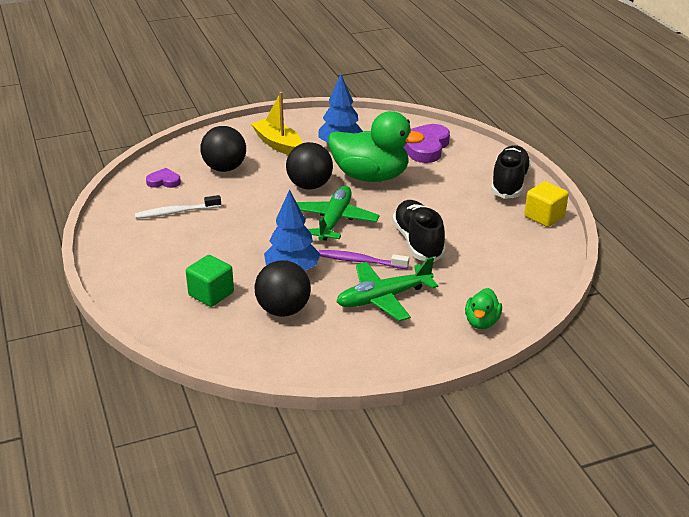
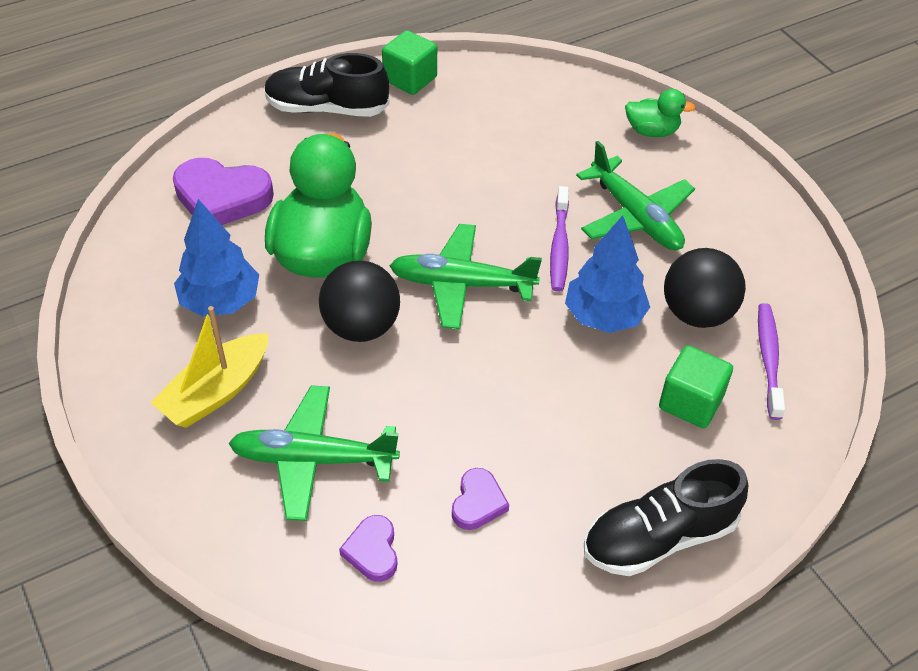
camera: 100 degrees left, 15 degrees up
white toothbrush [135,195,221,219] -> purple heart [452,468,509,530]
black ball [200,126,246,172] -> green plane [229,385,400,521]
black shoe [392,200,446,262] -> black shoe moved to [584,459,748,576]
yellow cube [524,181,569,227] -> green cube [382,30,437,95]
none -> purple toothbrush [758,303,785,420]

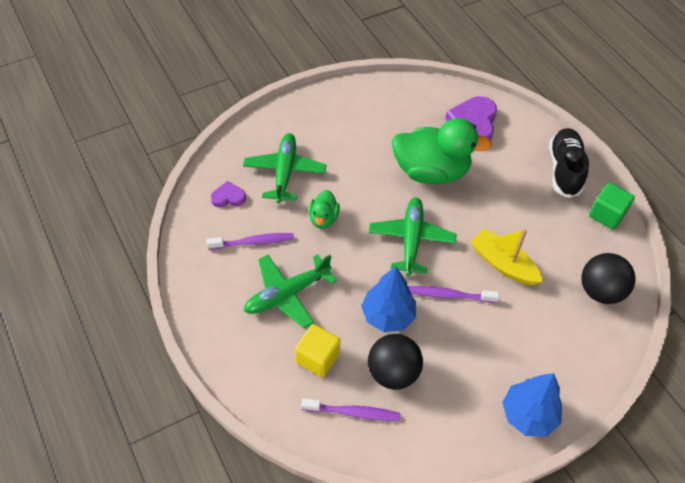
camera: 90 degrees right, 5 degrees up
yellow boat [150,306,269,428] -> yellow boat moved to [470,229,543,285]
blue tree [174,199,259,317] -> blue tree moved to [502,373,562,437]
black ball [319,261,400,342] -> black ball moved to [581,253,636,304]
purple heart [452,468,509,530] -> purple toothbrush [206,233,294,250]
green plane [576,141,695,250] -> green plane moved to [244,255,337,328]
black shoe [584,459,748,576] -> none
green duck [625,89,696,137] -> green duck moved to [308,190,340,229]
green cube [659,345,733,428] -> yellow cube [295,324,340,377]

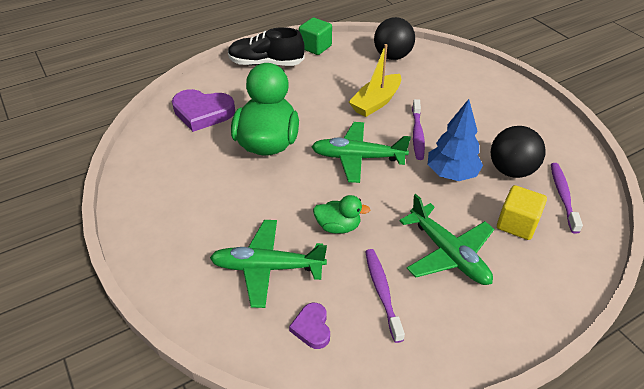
camera: 90 degrees left, 10 degrees down
blue tree [502,373,562,437] -> none

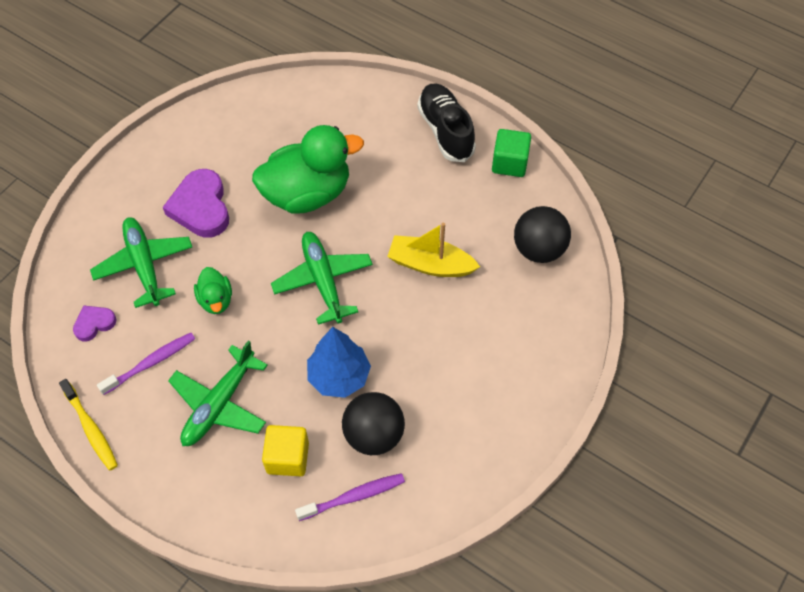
camera: 65 degrees right, 15 degrees up
purple heart [172,89,235,132] -> purple heart moved to [163,169,229,238]
purple toothbrush [412,99,425,160] -> none
none -> yellow toothbrush [59,379,118,471]

